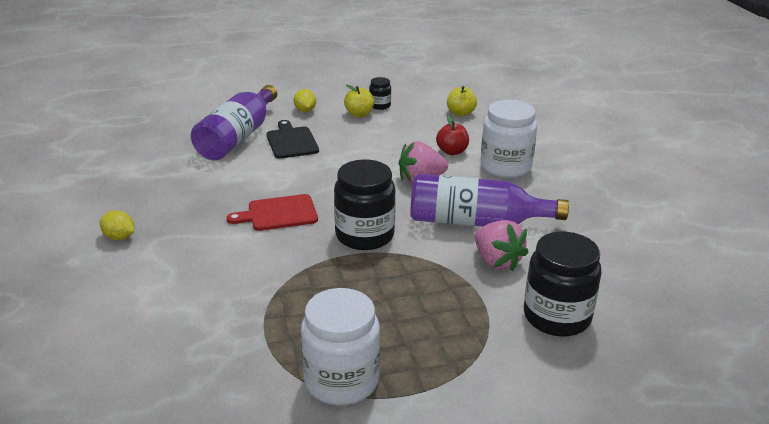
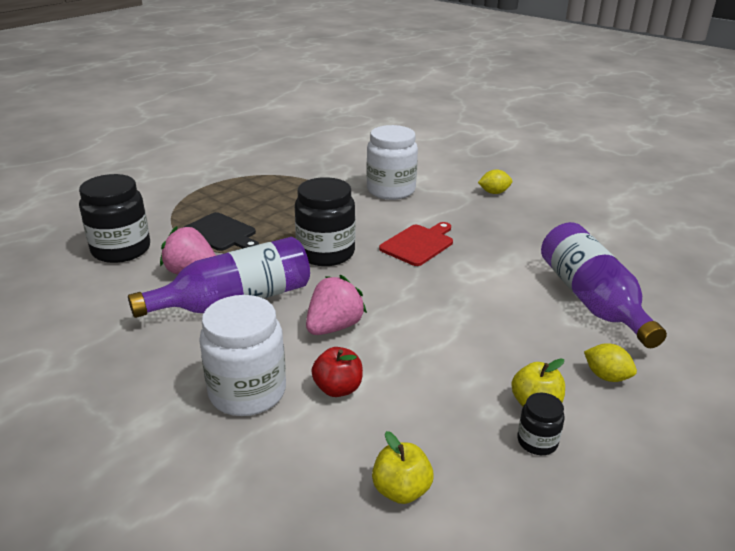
camera: 145 degrees right, 0 degrees up
black cutting board [267,120,319,159] -> black cutting board moved to [182,212,259,251]
white jar [301,288,380,405] -> white jar moved to [366,125,418,200]

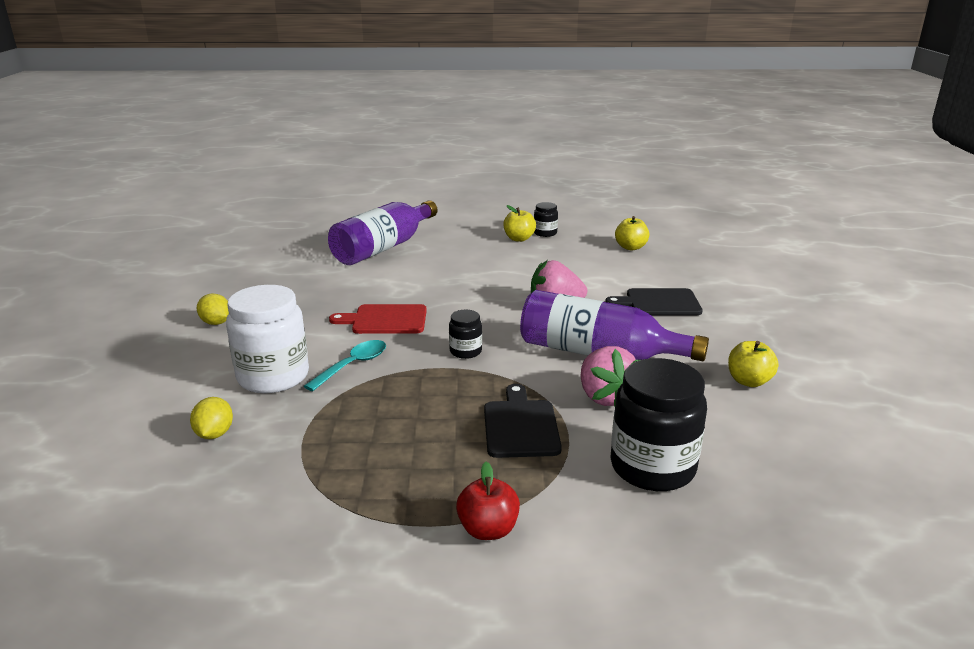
camera: 130 degrees left, 5 degrees down
white jar [199,295,286,416] -> black cutting board [605,288,703,315]
black jar [295,177,355,266] -> black jar [449,310,482,359], size x0.49
red apple [312,347,363,397] -> red apple moved to [456,462,520,540]
yellow lemon [584,343,637,382] -> yellow lemon moved to [190,397,233,439]
none -> turquoise spoon [304,340,386,391]
none -> yellow apple [728,341,779,387]

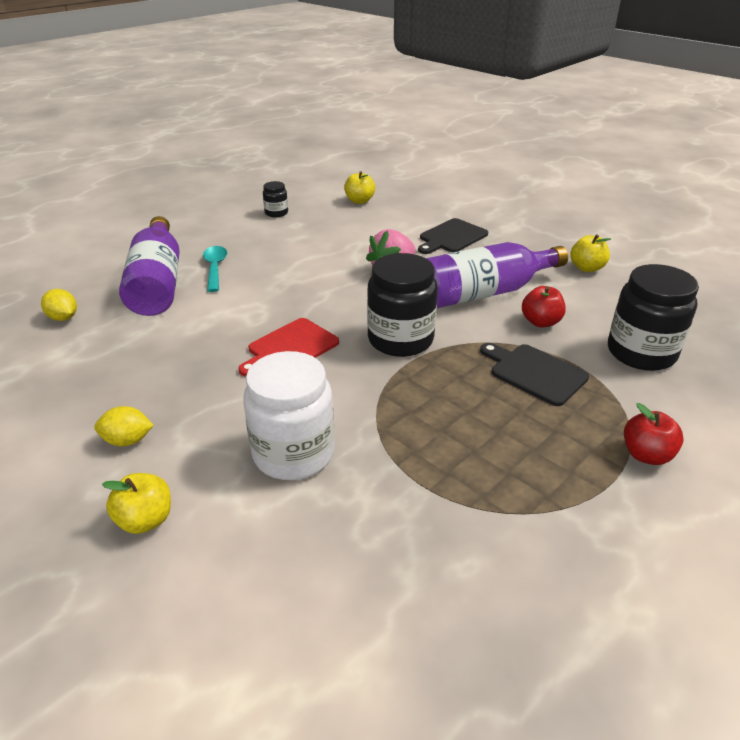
camera: 45 degrees left, 10 degrees up
yellow lemon [190,397,233,439] -> yellow lemon moved to [41,289,77,321]
turquoise spoon [304,340,386,391] -> turquoise spoon moved to [203,246,227,292]
black jar [449,310,482,359] -> black jar [367,253,438,357], size x2.06
yellow apple [503,205,536,242] -> yellow apple moved to [102,473,171,534]
pink strawberry [581,346,640,406] -> red apple [522,286,566,328]

